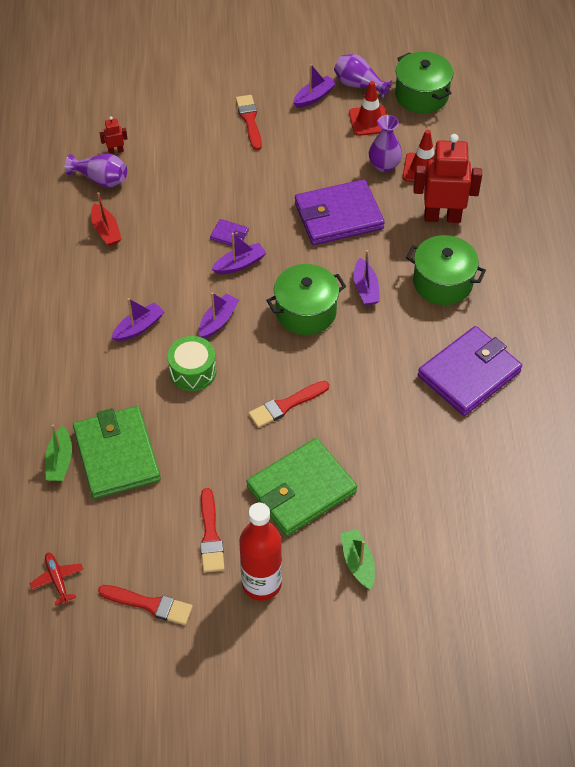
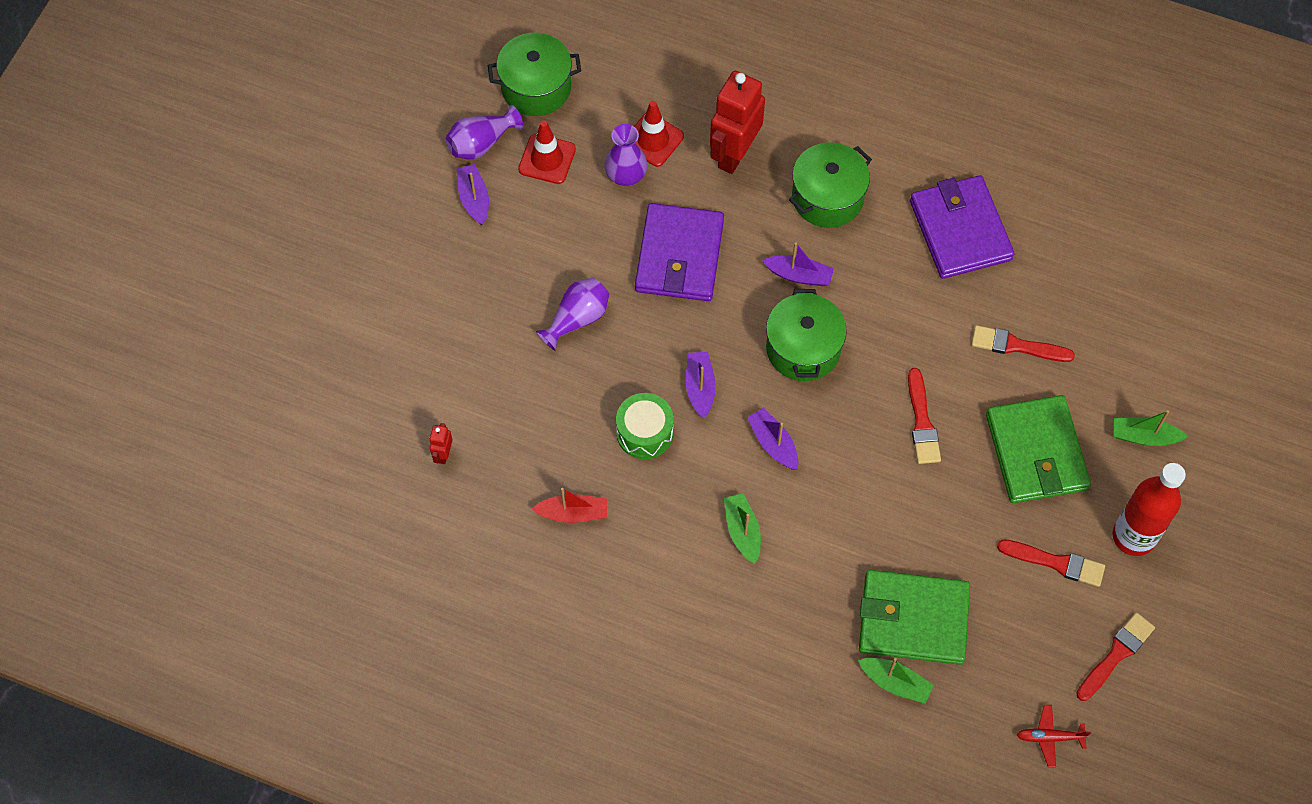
camera: 65 degrees left, 10 degrees up
purple vase [65,153,127,188] -> purple vase moved to [536,277,610,351]
purple boat [112,298,164,342] -> green boat [724,493,761,564]
green drum [167,336,216,391] -> green drum moved to [616,393,674,459]
purple wallet [210,219,249,246] -> none
red brush [236,95,262,150] -> red brush moved to [971,325,1075,362]

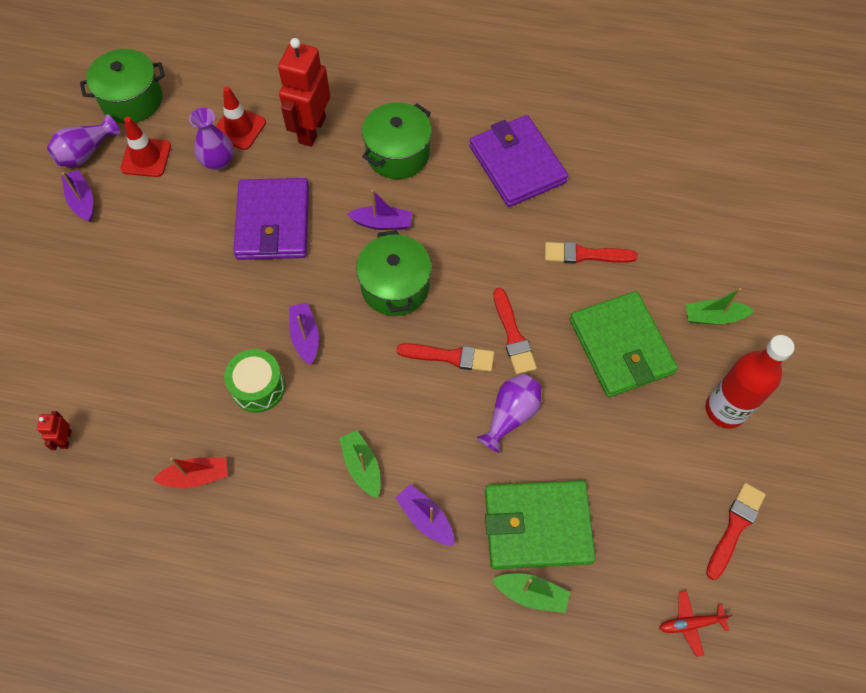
camera: 10 degrees left, 0 degrees up
purple vase [536,277,610,351] -> purple vase moved to [477,374,541,453]
purple boat [747,408,798,470] -> purple boat moved to [395,484,454,546]
red brush [997,539,1105,587] -> red brush moved to [397,343,494,372]

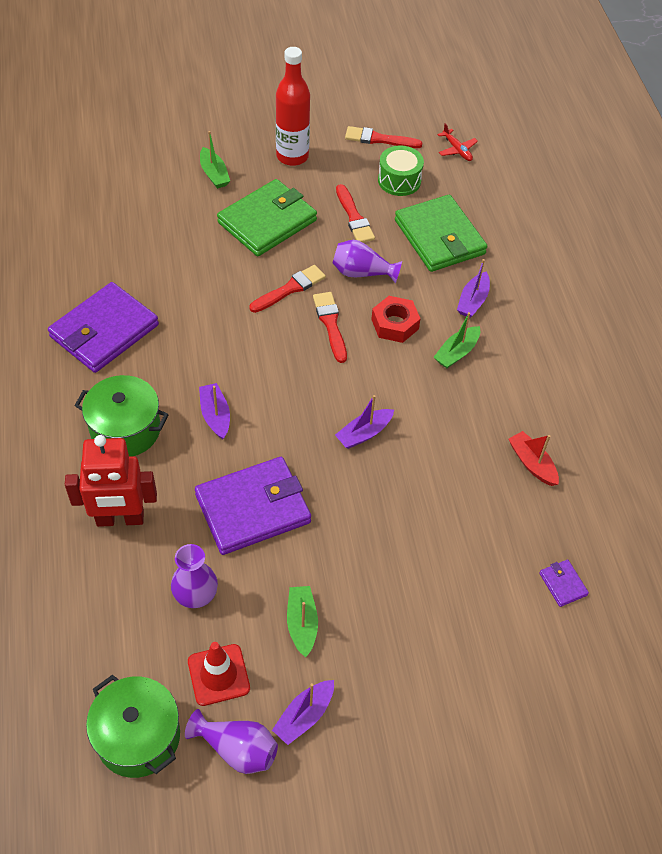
camera: 115 degrees left, 10 degrees down
red robot [37,411,72,450] -> purple wallet [539,559,589,607]
red traffic cone [216,86,266,150] -> none
green drum [224,349,285,412] -> green drum moved to [378,146,424,196]
green pot [356,230,431,316] -> none
green boat [492,573,570,613] -> green boat moved to [287,586,318,658]
red brush [545,242,638,264] -> red brush moved to [336,184,375,242]
none -> red nut [371,296,421,343]

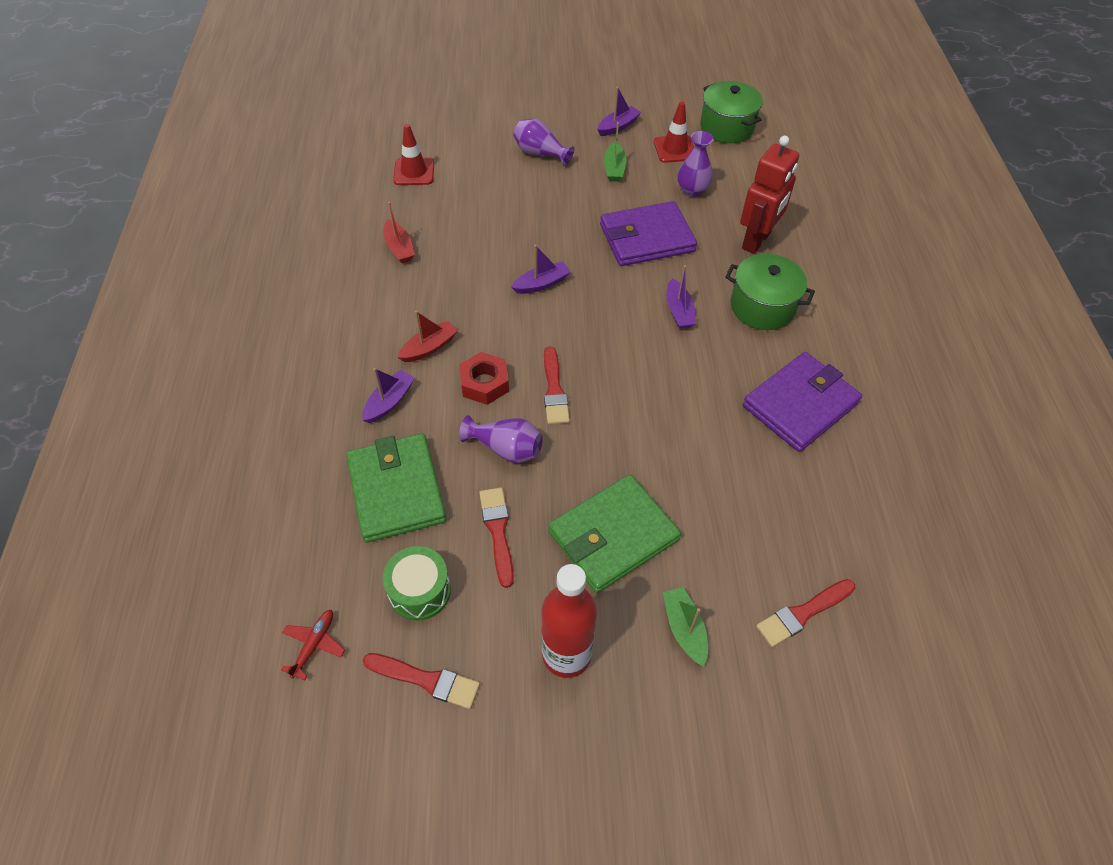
camera: 170 degrees left, 0 degrees up
red robot [65,435,157,527] -> red robot turned 120 degrees clockwise [740,136,799,254]
purple vase [185,709,278,774] -> purple vase moved to [513,119,574,166]
red brush [249,265,326,313] -> red brush moved to [756,579,855,647]
green boat [434,312,480,368] -> red boat [397,311,458,362]
red plane [438,123,478,161] -> red plane turned 45 degrees clockwise [281,610,345,680]
purple wallet [539,559,589,607] -> red traffic cone [393,124,434,185]

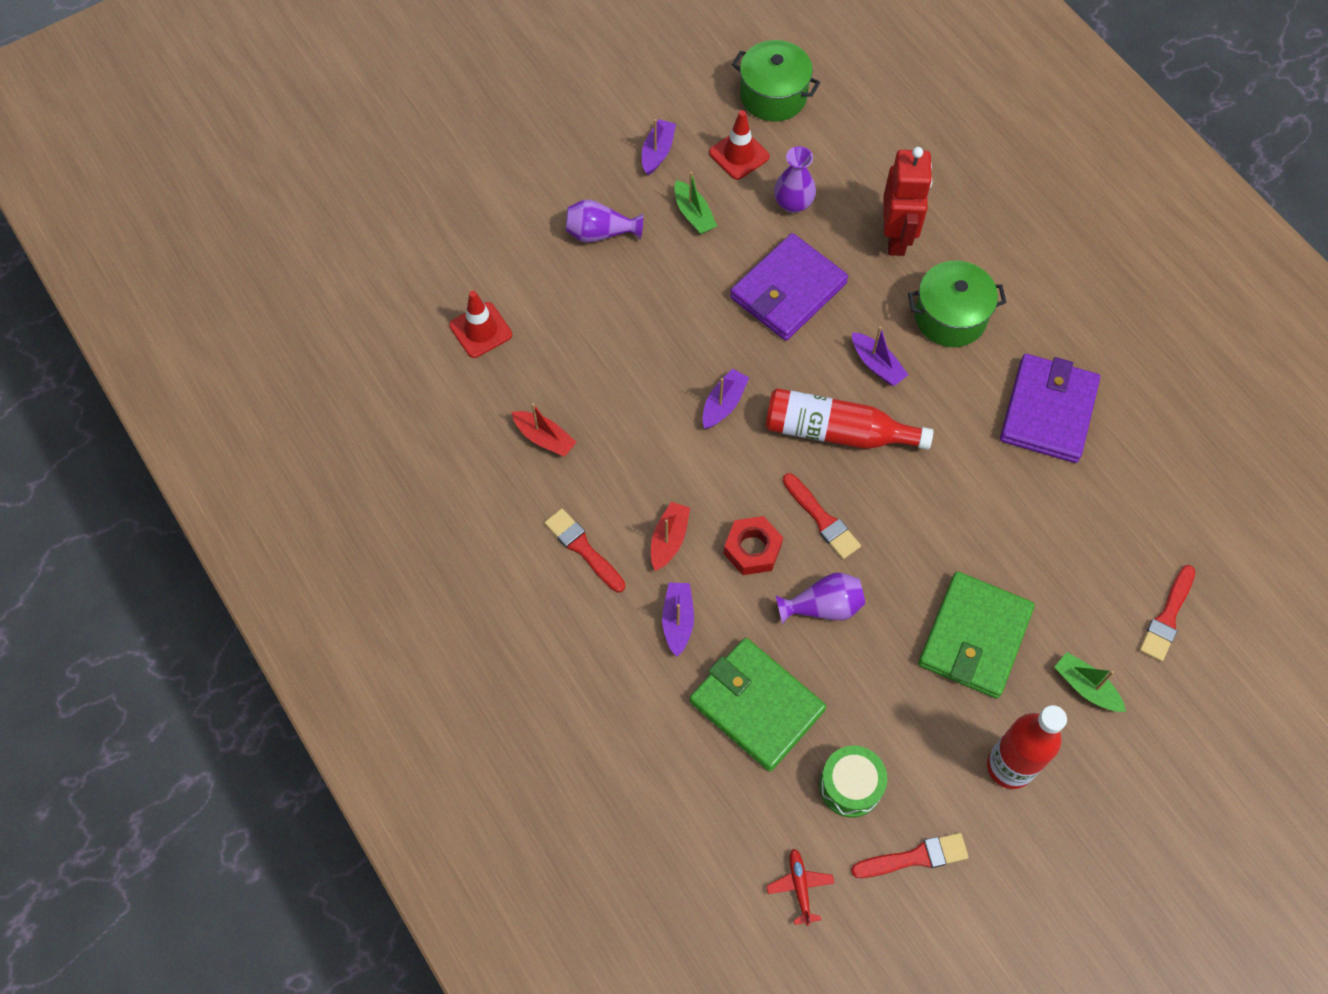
camera: 30 degrees left, 10 degrees up
red brush [479,487,514,588] -> red brush moved to [544,508,625,592]
none -> red bottle [765,388,933,450]

